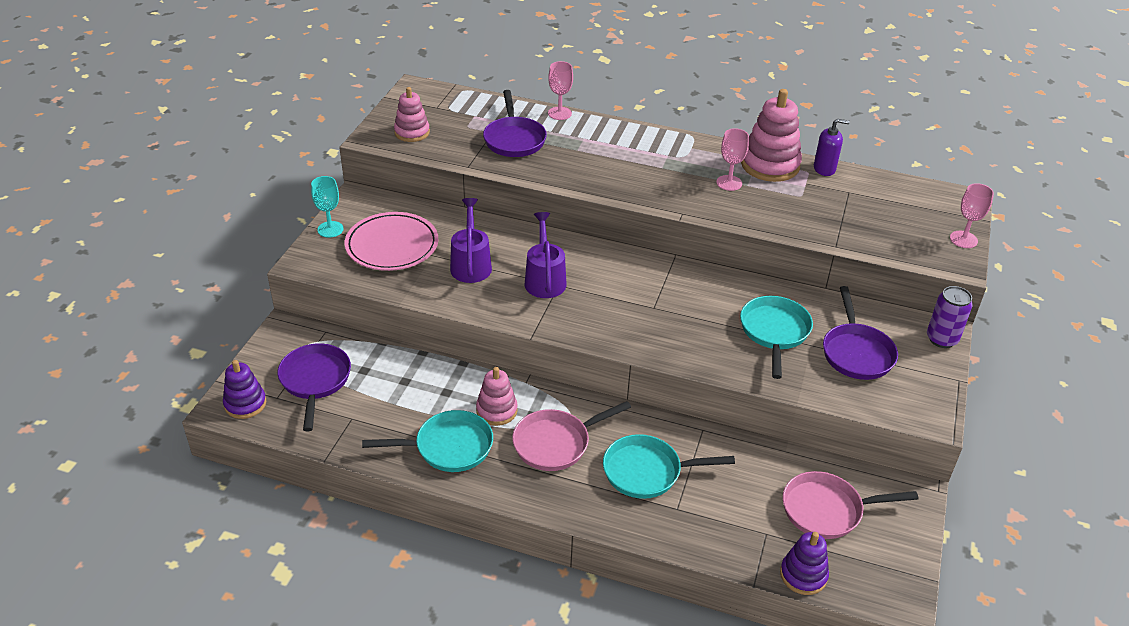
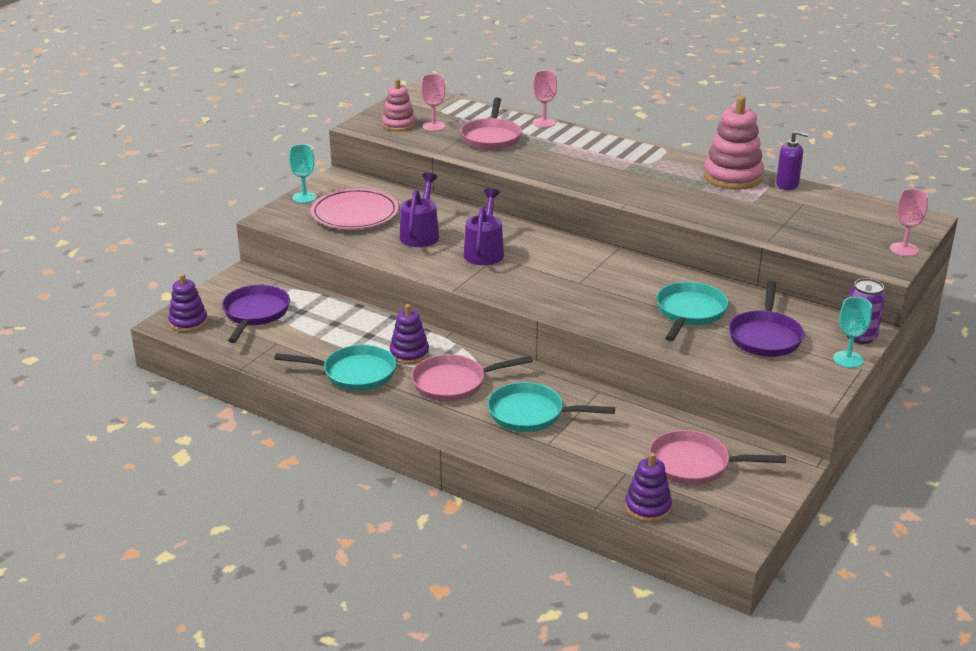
camera: 15 degrees right, 10 degrees down
pink stacking toy [476,367,518,426] -> purple stacking toy [390,304,429,364]
purple pan [483,90,547,157] -> pink pan [461,97,522,150]
pink goblet [716,128,749,191] -> pink goblet moved to [421,74,446,131]
none -> turquoise goblet [833,297,872,368]

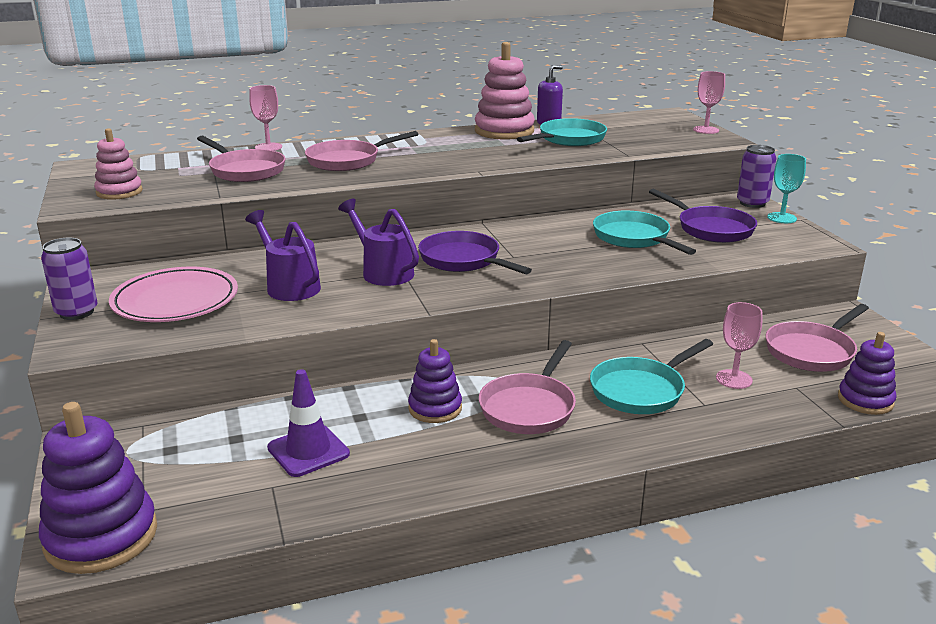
camera: 50 degrees left, 5 degrees down
purple stacking toy [169,274,208,332] -> purple stacking toy [39,402,157,574], size x1.63
purple pan [222,285,290,343] -> purple pan moved to [418,231,532,274]
turquoise pan [274,345,396,391] -> turquoise pan moved to [517,118,607,146]
turquoise goblet [289,144,317,203] -> purple can [41,237,97,320]
pink goblet [421,74,446,131] -> pink goblet moved to [716,302,763,389]
none -> purple traffic cone [267,369,350,477]
none -> pink pan [305,131,419,171]

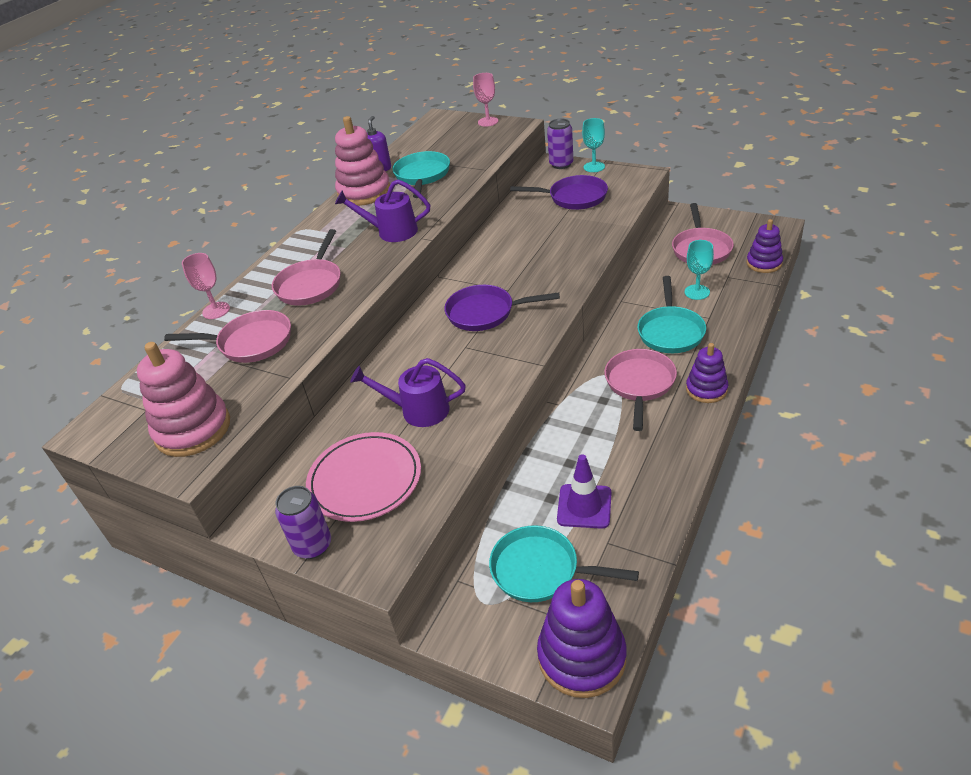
camera: 40 degrees left, 15 degrees up
pink stacking toy [94,128,143,200] -> pink stacking toy [137,342,230,457], size x1.63
purple watering can [338,199,419,286] -> purple watering can moved to [335,179,430,242]
purple stacking toy [408,339,462,423] -> purple stacking toy moved to [686,343,728,403]
pink pan [479,340,576,434] -> pink pan turned 150 degrees counterclockwise [604,349,677,431]
turquoise pan [593,211,696,255] -> turquoise pan moved to [489,525,639,602]
pink goblet [716,302,763,389] -> turquoise goblet [685,240,714,300]

